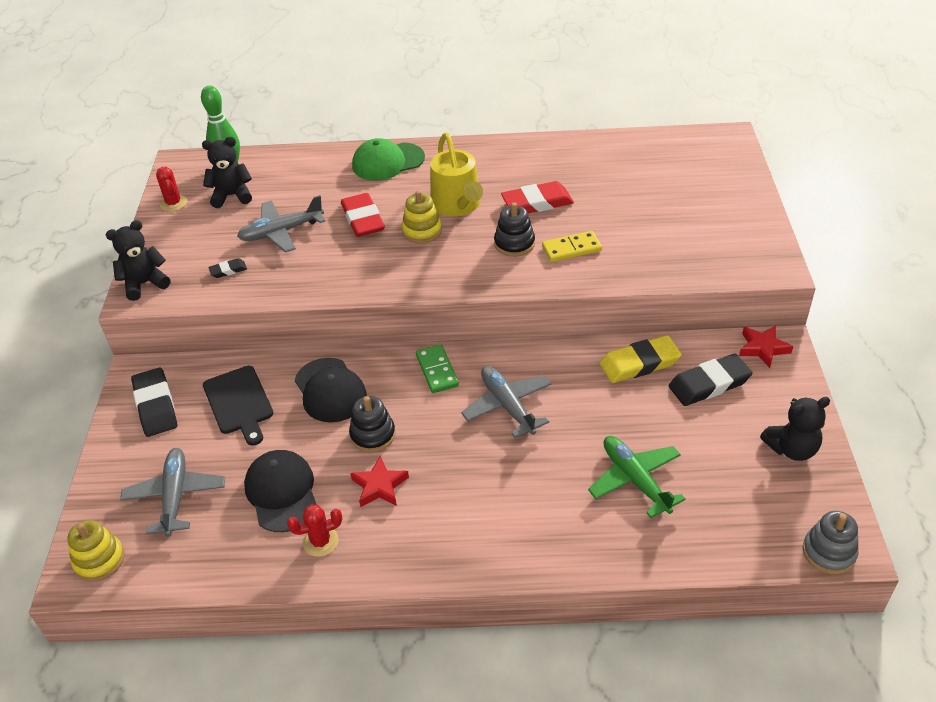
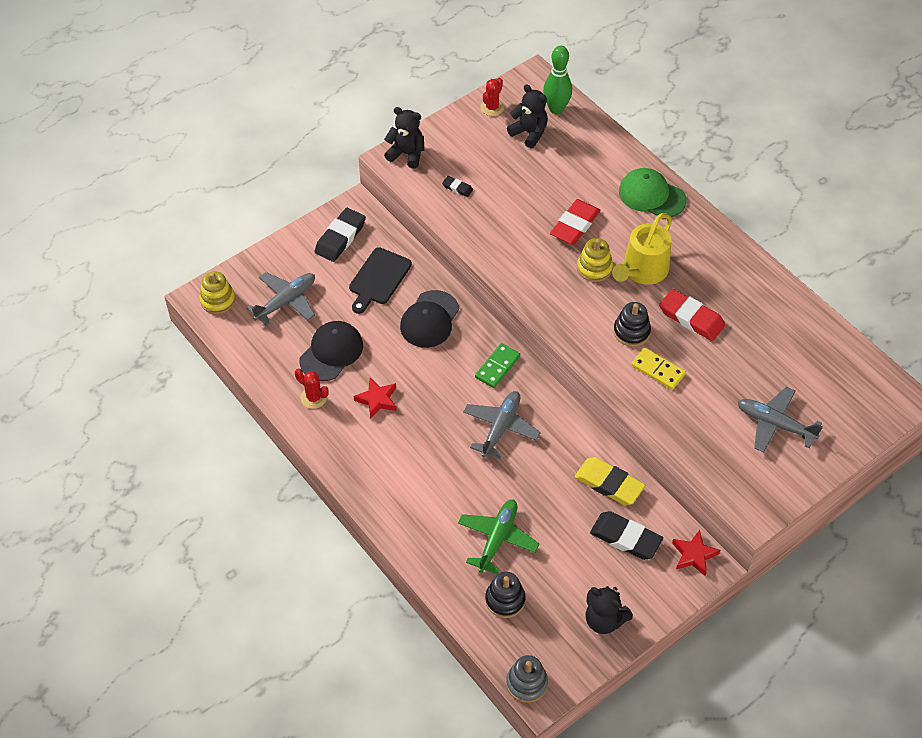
camera: 50 degrees right, 10 degrees up
grey plane [237,195,325,252] -> grey plane moved to [738,387,823,453]
black stacking toy [349,396,396,452] -> black stacking toy moved to [485,572,525,618]

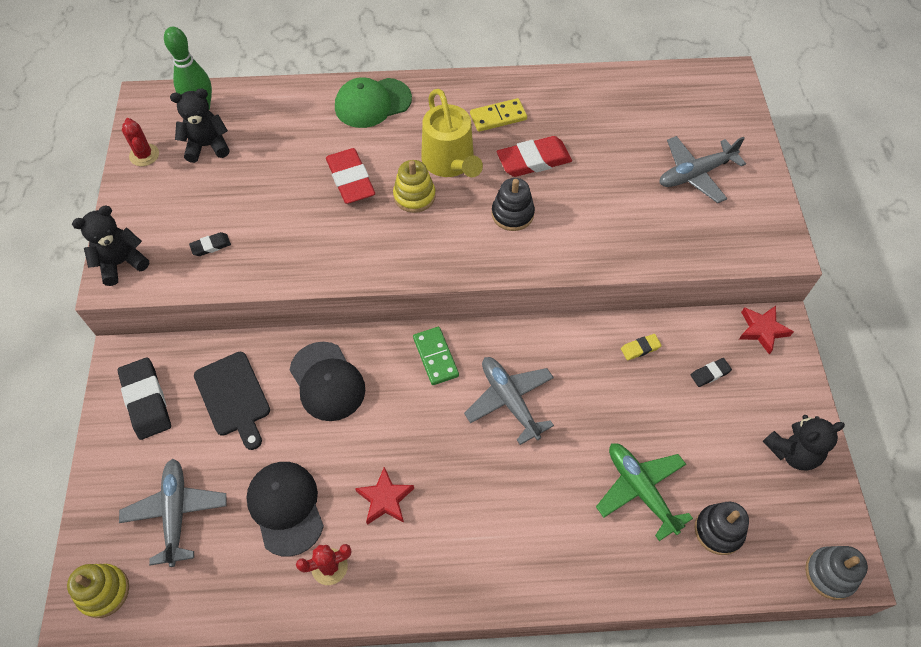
camera: 55 degrees left, 5 degrees up
yellow eraser [574,457,645,505] -> yellow eraser [621,334,662,360], size x0.49
black eraser [590,511,663,560] -> black eraser [691,358,732,387], size x0.49
yellow domino [631,348,686,390] -> yellow domino moved to [470,98,527,132]

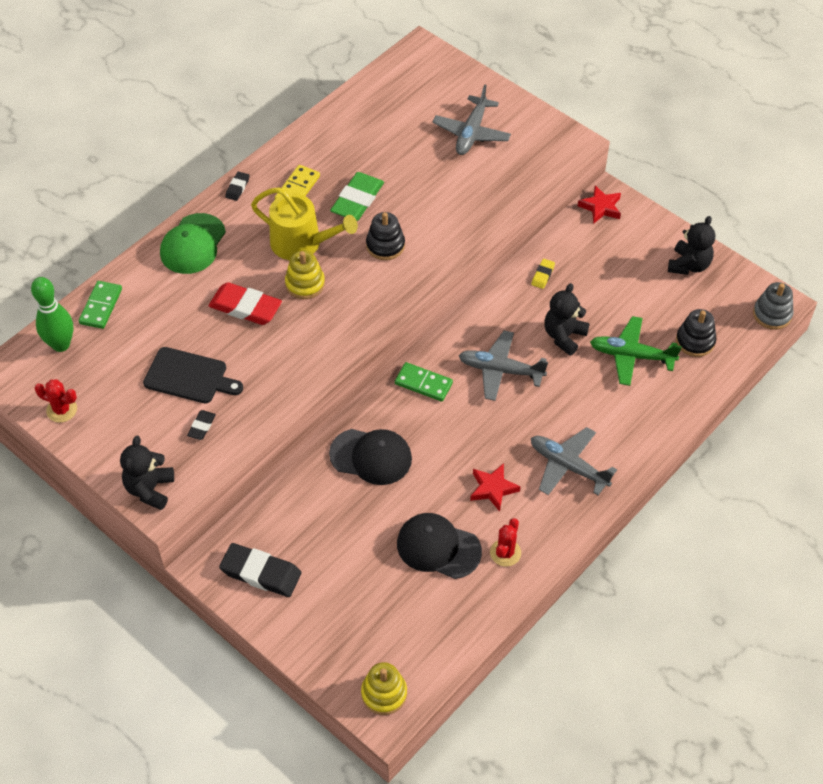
camera: 45 degrees left, 5 degrees down
grey plane [119,459,227,567] -> grey plane moved to [531,427,617,495]
black teddy bear [170,88,229,163] -> black teddy bear moved to [544,283,590,355]
black cutting board [194,352,270,450] -> black cutting board moved to [143,347,243,403]
red eraser [497,136,572,177] -> green eraser [330,172,384,221]
black eraser [691,358,732,387] -> black eraser moved to [225,171,249,201]
none -> green domino [79,281,122,329]

